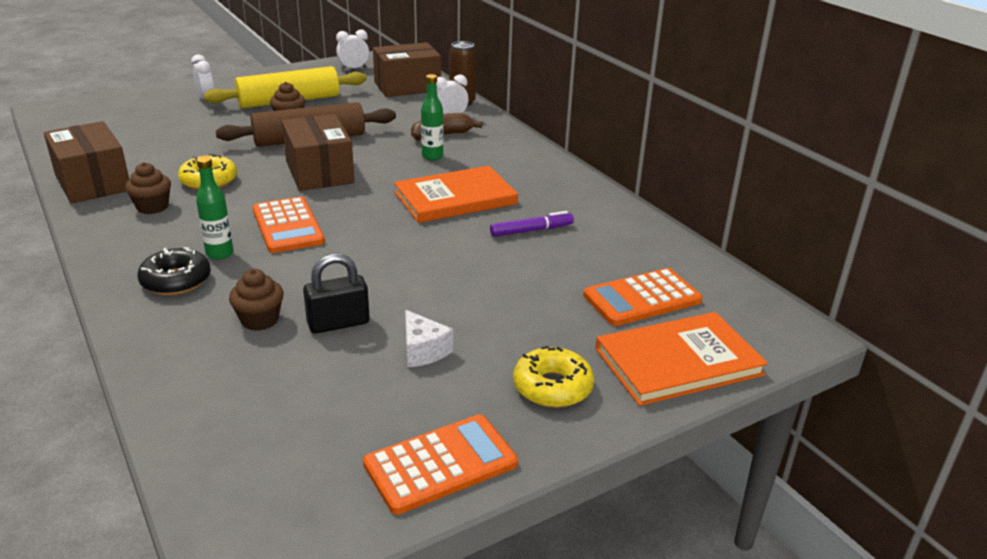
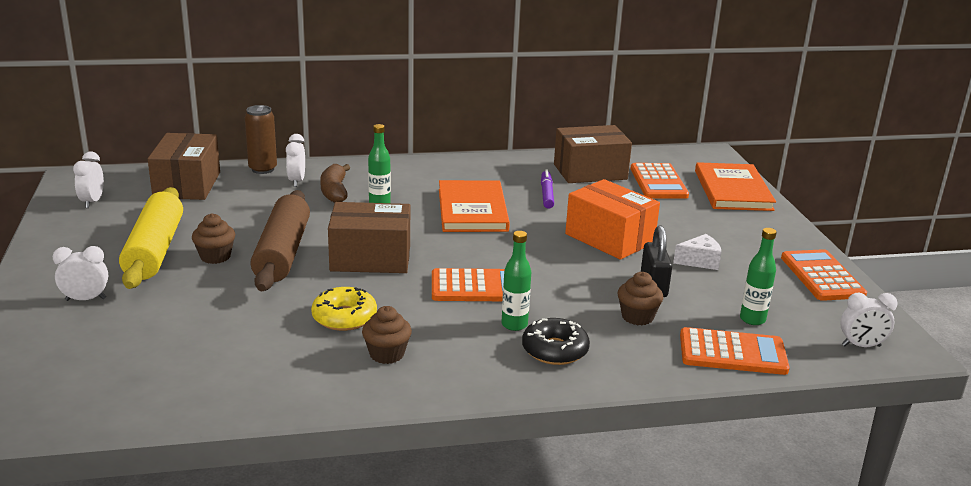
camera: 70 degrees left, 5 degrees down
brown box [44,121,129,204] -> brown box moved to [554,125,632,183]
yellow donut [513,346,594,408] -> none
none -> orange box [565,179,660,260]
none -> orange calculator [680,327,790,375]
none -> green bottle [740,228,777,325]
none -> white clock [840,293,898,347]

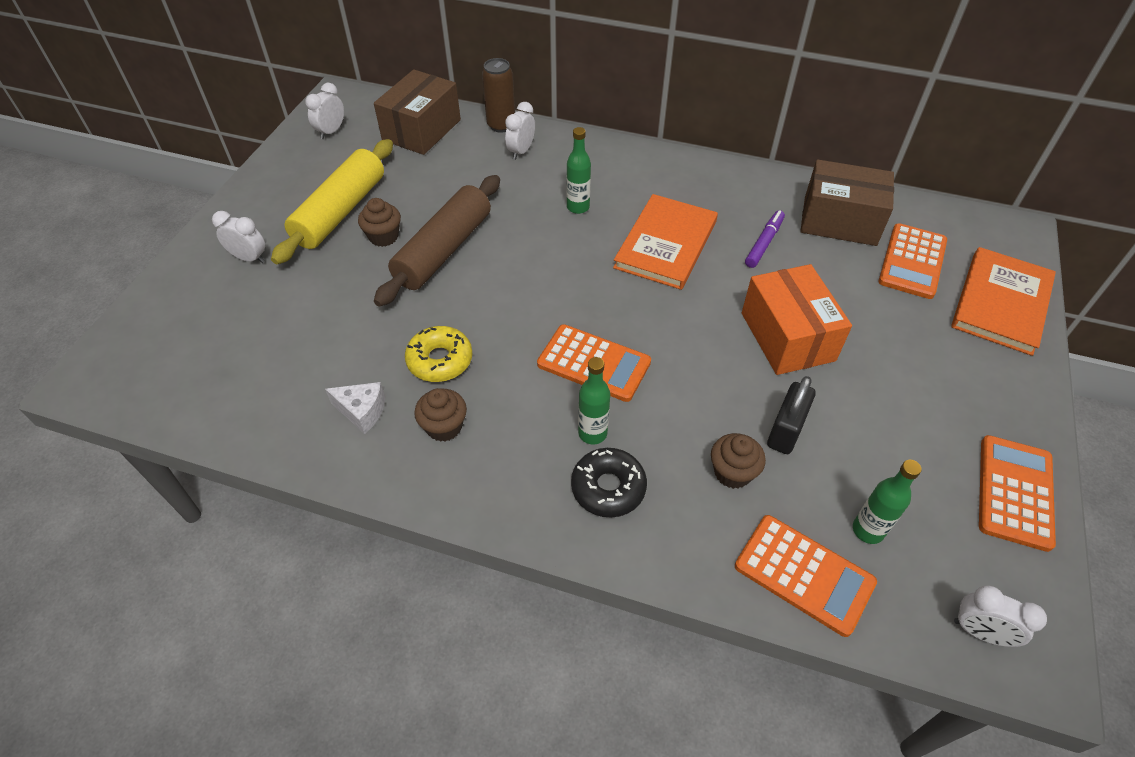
camera: 30 degrees right, 25 degrees up
brown banana [320,164,350,203] -> none
brown box [328,202,410,273] -> none
white cheese [673,234,721,270] -> white cheese moved to [325,382,385,434]

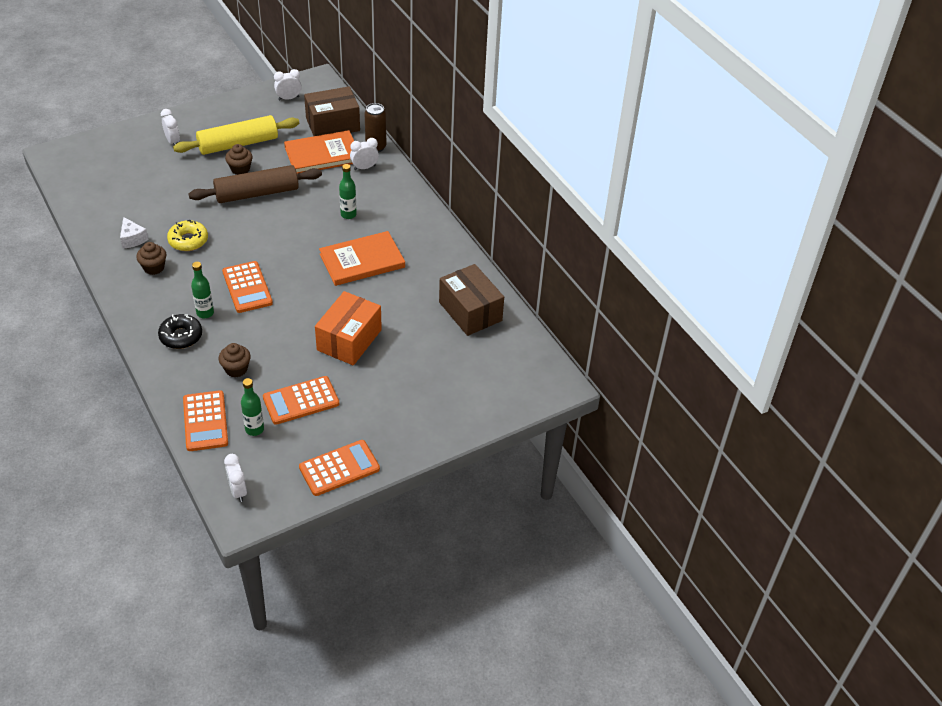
camera: 40 degrees right, 5 degrees down
purple marker [745,210,785,268] -> none
black padlock [767,376,816,454] -> none
orange calculator [878,223,947,299] -> orange calculator moved to [263,376,339,425]
orange book [951,247,1056,356] -> orange book moved to [284,130,354,174]

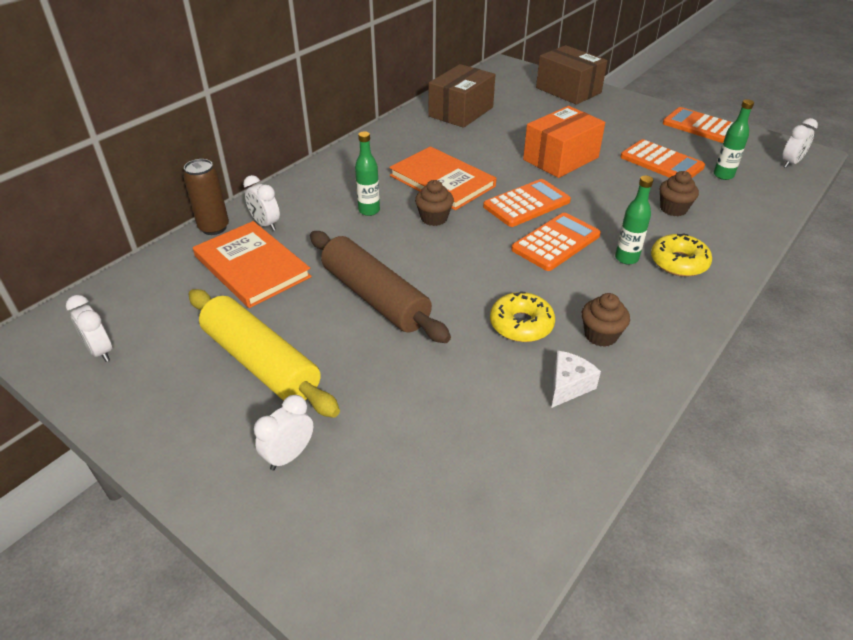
camera: 110 degrees left, 5 degrees down
black donut [158,314,202,349] -> yellow donut [651,234,712,277]
orange calculator [183,390,228,451] -> orange calculator moved to [483,179,571,227]
brown cupcake [225,144,253,175] -> brown cupcake moved to [415,180,454,226]
brown box [304,87,360,136] -> brown box moved to [536,45,607,105]
orange box [315,291,382,365] -> orange box turned 45 degrees counterclockwise [523,106,605,178]

